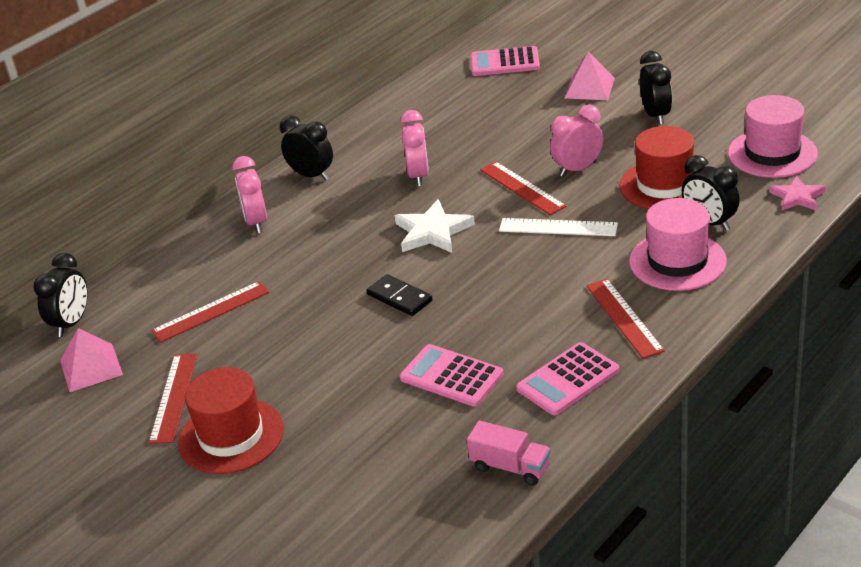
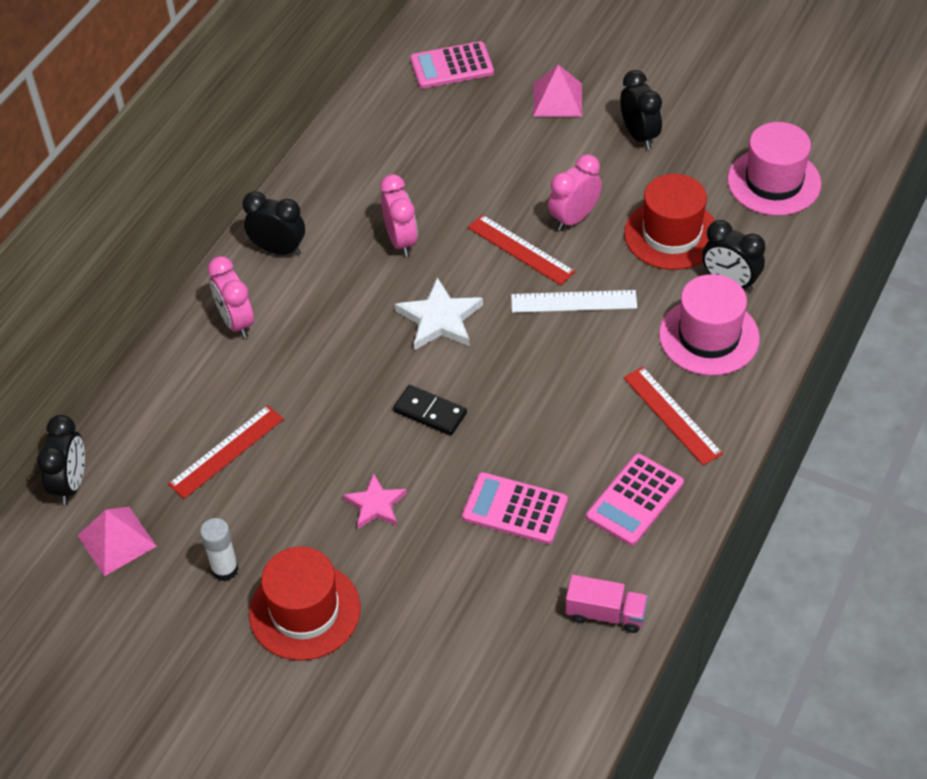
camera: 15 degrees left, 15 degrees up
red ruler [149,353,198,444] -> white glue stick [200,518,239,581]
pink star [769,176,826,211] -> pink star moved to [343,473,407,529]

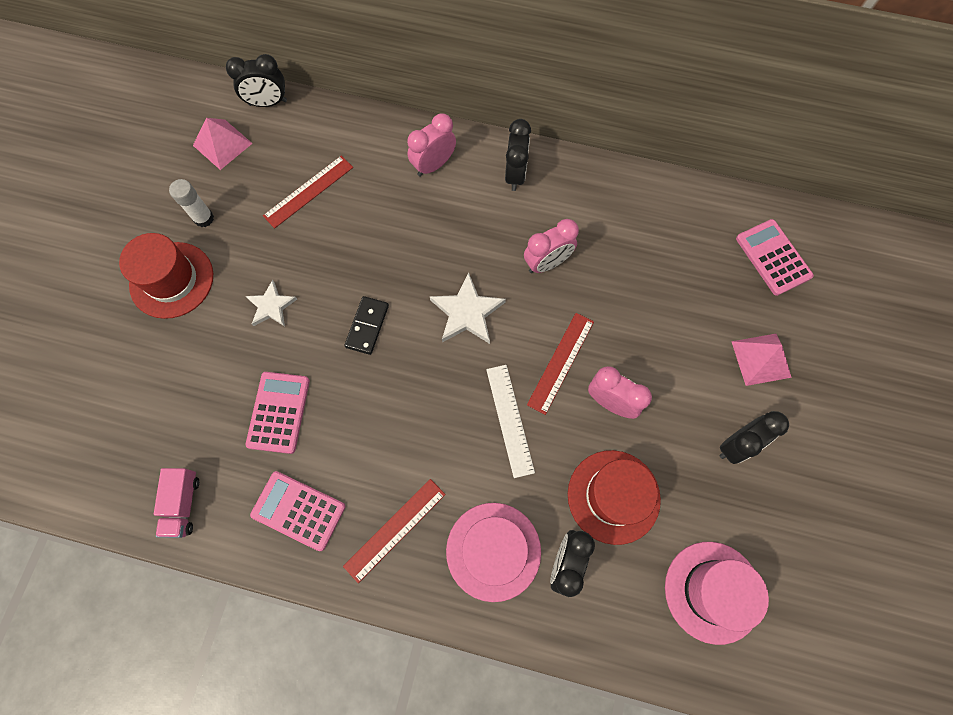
camera: 75 degrees right, 20 degrees up
red ruler [168,405,284,499] -> red ruler turned 75 degrees counterclockwise [263,156,353,228]
pink star [343,473,407,529] -> white star [246,280,297,326]

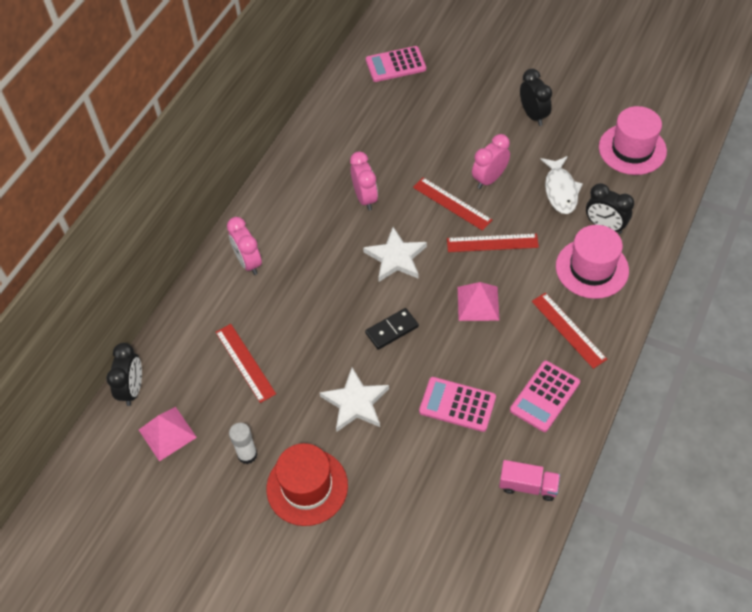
camera: 75 degrees left, 15 degrees down
white star [246,280,297,326] -> white star [319,368,389,432], size x1.50
black domino [344,296,389,355] -> black domino turned 60 degrees counterclockwise [365,308,419,350]
white ruler [486,365,535,478] -> red ruler [447,234,539,252]
black clock [505,119,531,191] -> none
red hat [568,450,661,545] -> white fish [541,156,583,214]
pink pyramid [731,334,792,386] -> pink pyramid moved to [458,282,499,321]

